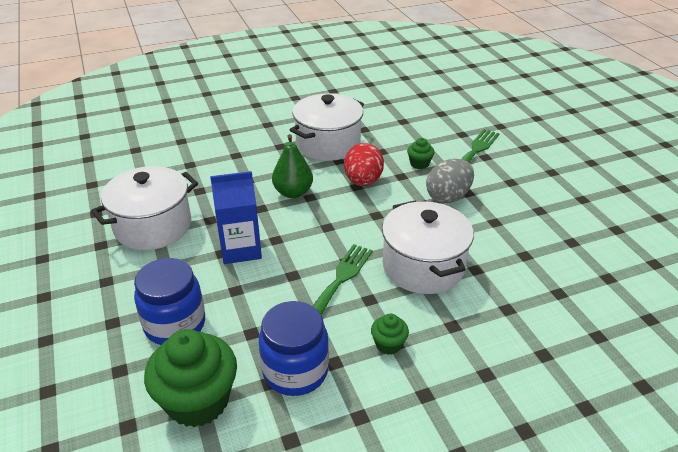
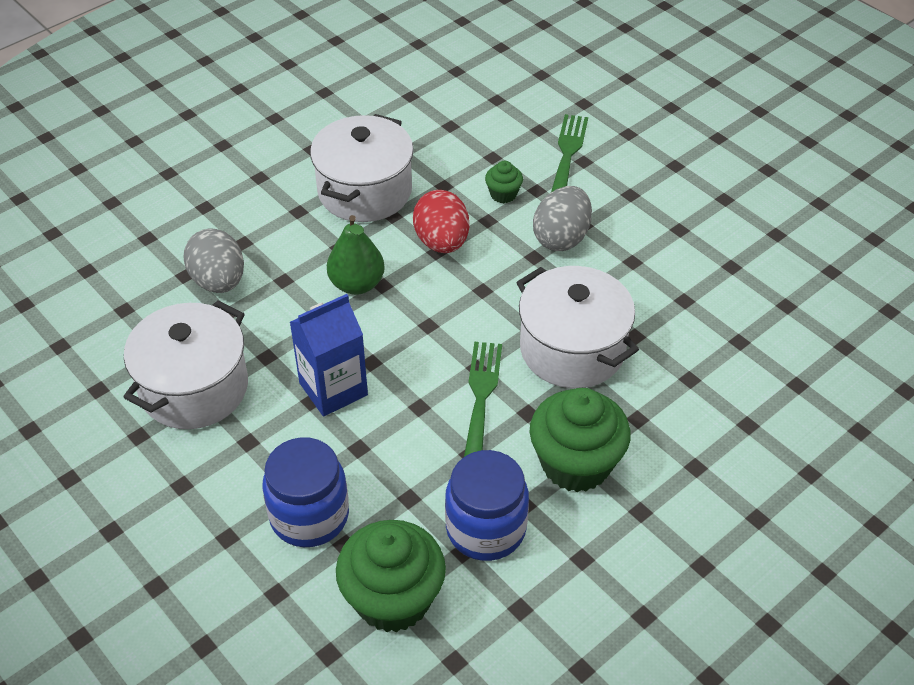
camera: 20 degrees left, 10 degrees up
green cupcake [371,314,409,355] -> green cupcake [530,388,631,492], size x2.16
none -> grey egg [183,228,244,293]

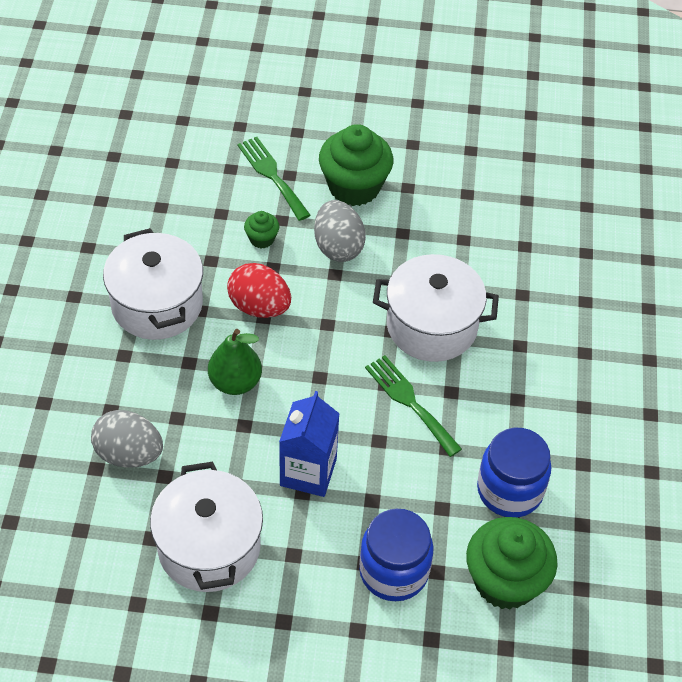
camera: 45 degrees left, 5 degrees up
green cupcake [530,388,631,492] -> green cupcake moved to [319,124,393,206]

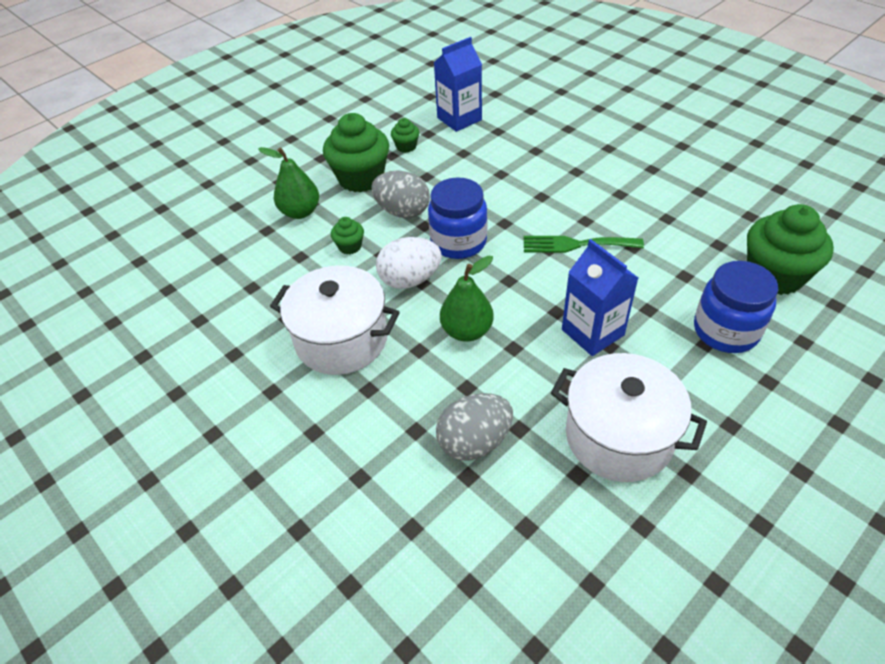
camera: 45 degrees left, 5 degrees down
red egg [227,263,291,318] -> white egg [376,237,442,289]
green fork [237,137,310,221] -> green pear [258,147,319,219]
white pot [373,254,499,362] -> none
blue jar [477,428,552,518] -> blue jar moved to [428,177,487,259]
none -> green cupcake [391,118,419,153]
none -> blue carton [434,37,482,132]

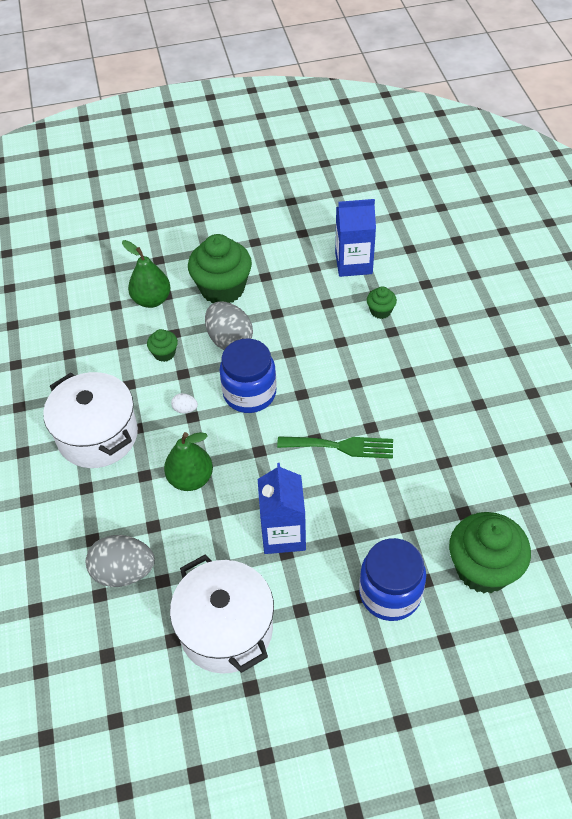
camera: 30 degrees right, 5 degrees up
white egg [376,237,442,289] -> white egg [171,393,198,414], size x0.45
green cupcake [391,118,419,153] -> green cupcake moved to [367,286,397,319]
green fork [524,236,644,253] -> green fork turned 150 degrees clockwise [277,436,393,459]

